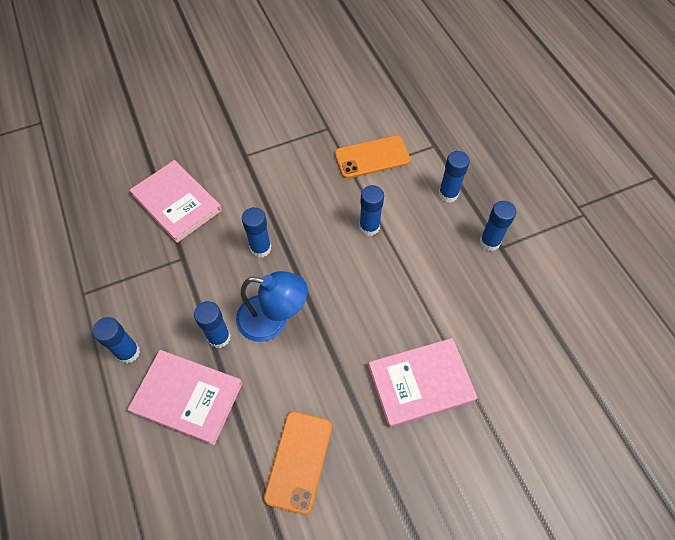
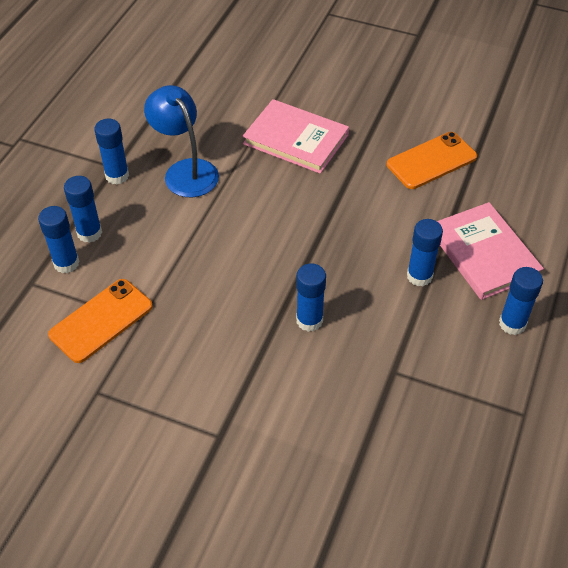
camera: 135 degrees left, 10 degrees down
pink book [130,160,222,243] -> none
blue lamp [236,271,308,342] -> blue lamp moved to [144,85,219,197]
orange phone [335,136,411,179] -> orange phone turned 75 degrees counterclockwise [48,279,153,363]
blue glue stick [359,185,384,236] -> blue glue stick moved to [38,206,80,273]

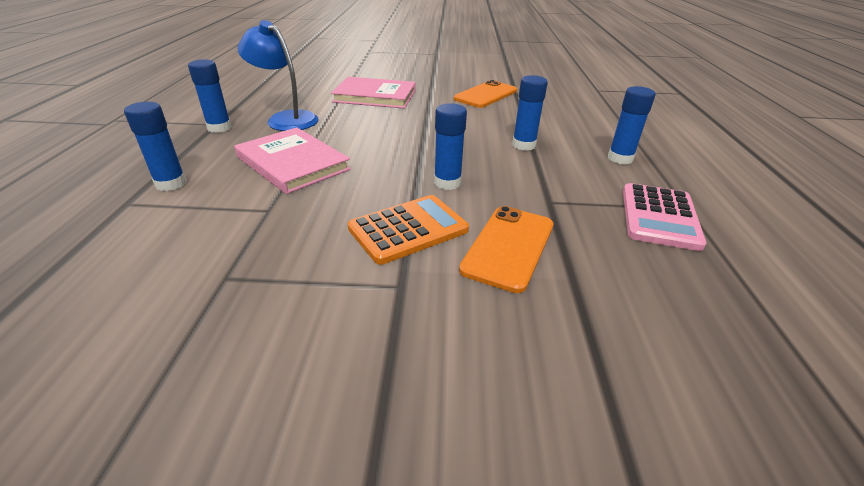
camera: 20 degrees left, 15 degrees down
orange phone [48,279,153,363] -> orange phone moved to [459,206,554,293]
blue glue stick [64,176,102,243] -> none
pink book [437,202,544,300] -> pink book moved to [235,127,351,194]
none -> orange calculator [348,195,469,265]
none -> pink calculator [623,183,707,251]

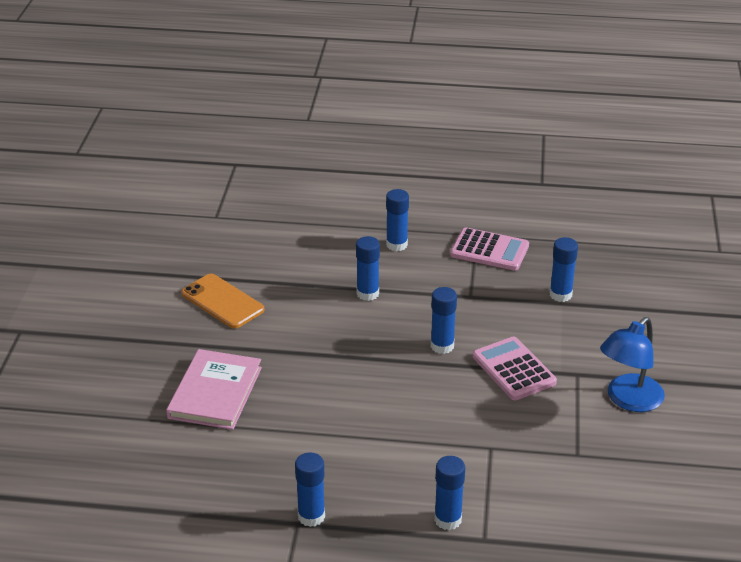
camera: 85 degrees left, 0 degrees up
pink book [235,127,351,194] -> none
blue lamp [237,20,319,131] -> blue lamp moved to [600,317,665,412]
orange calculator [348,195,469,265] -> pink calculator [473,337,557,400]
orange phone [459,206,554,293] -> none
none -> blue glue stick [549,237,578,302]

